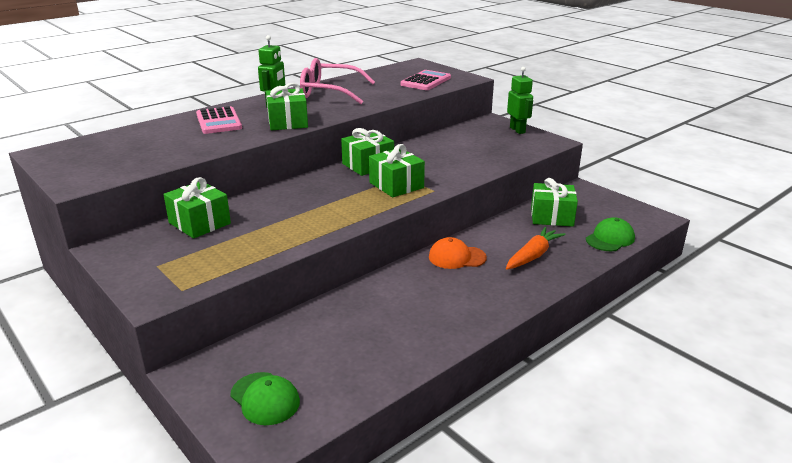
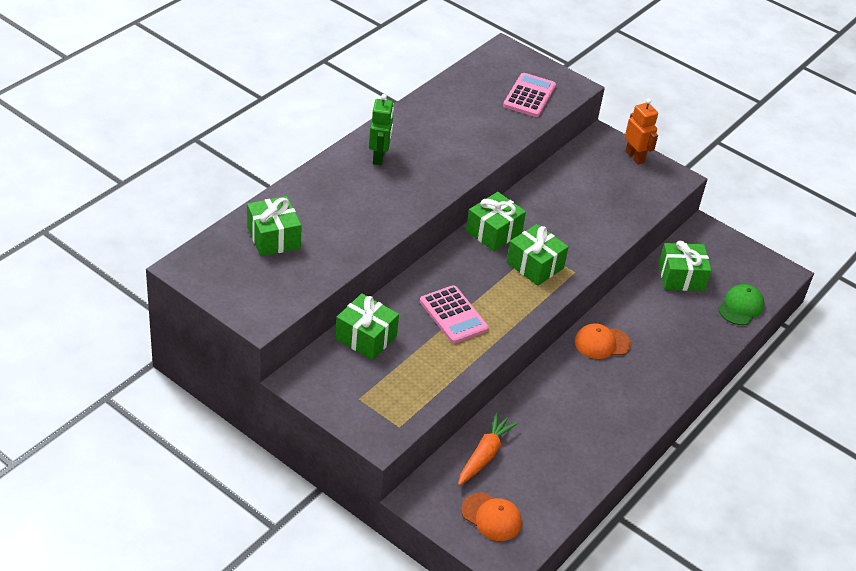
camera: 15 degrees left, 15 degrees up
pink calculator [196,106,242,134] -> pink calculator moved to [420,285,489,344]
green cap [230,372,300,425] -> orange cap [461,492,522,541]
green gift [266,83,308,130] -> green gift moved to [247,196,302,257]
pink glasses [300,58,375,104] -> none
orange carrot [506,227,566,269] -> orange carrot moved to [458,412,519,486]
green robot [507,67,533,134] -> orange robot [625,98,658,165]

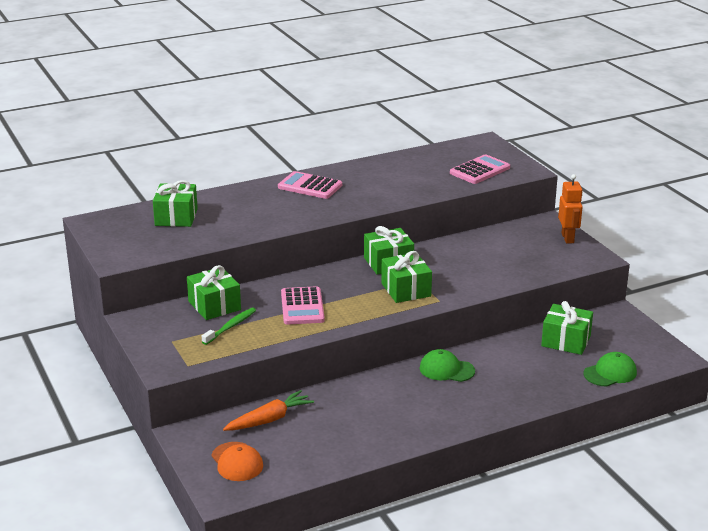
camera: 30 degrees right, 15 degrees down
green robot [369,94,394,165] -> pink calculator [278,171,342,199]
orange cap [575,323,631,359] -> green cap [419,349,475,382]
none -> green toothbrush [202,308,256,345]

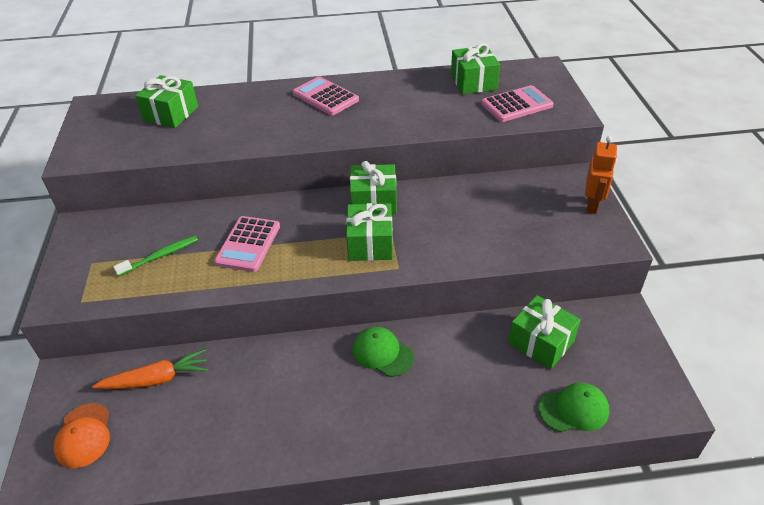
camera: 20 degrees right, 15 degrees up
green gift [187,265,241,320] -> green gift moved to [451,43,500,94]

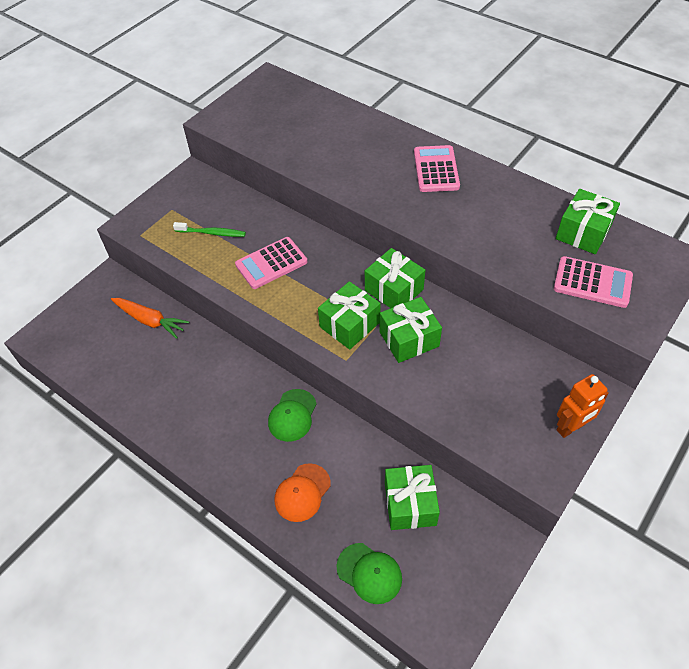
camera: 45 degrees right, 10 degrees up
orange cap [54,403,110,468] -> orange cap moved to [275,463,331,522]
green gift [135,75,198,128] -> green gift moved to [379,297,442,363]
green cap [353,327,414,377] -> green cap turned 150 degrees counterclockwise [268,389,317,442]

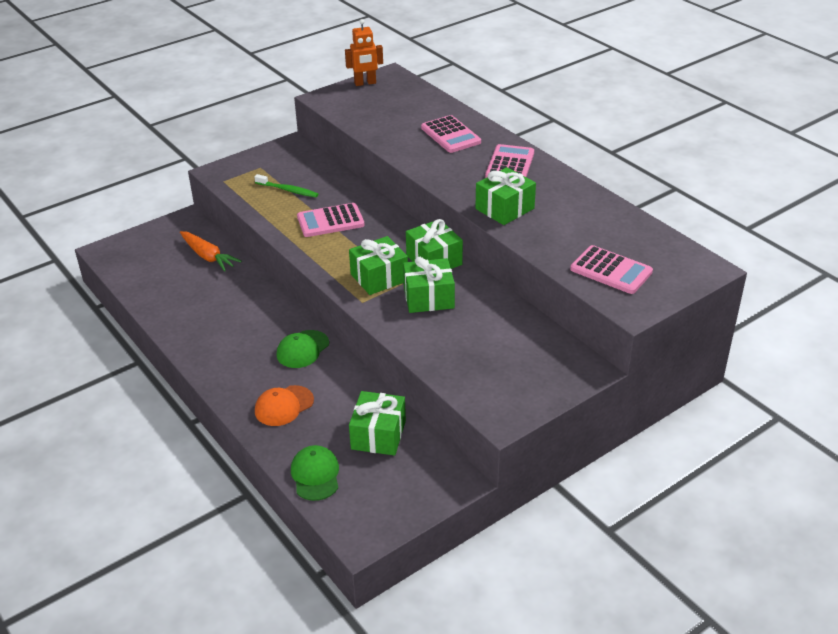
camera: 15 degrees right, 15 degrees down
green cap [337,543,402,604] -> green cap turned 150 degrees counterclockwise [291,445,339,501]
green gift [556,189,620,254] -> green gift moved to [475,167,536,225]
orange robot [557,374,609,438] -> orange robot moved to [345,19,383,86]
none -> pink calculator [421,115,481,153]

